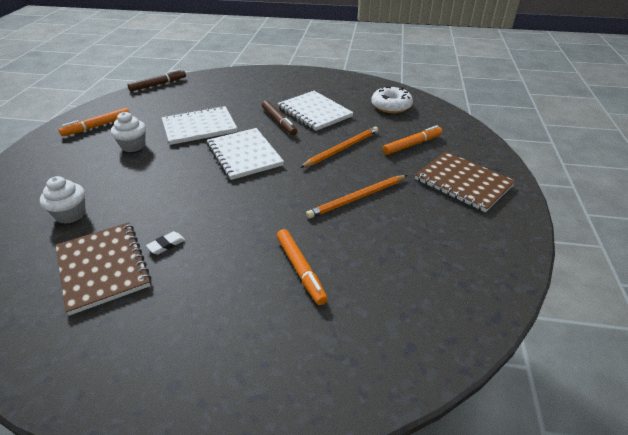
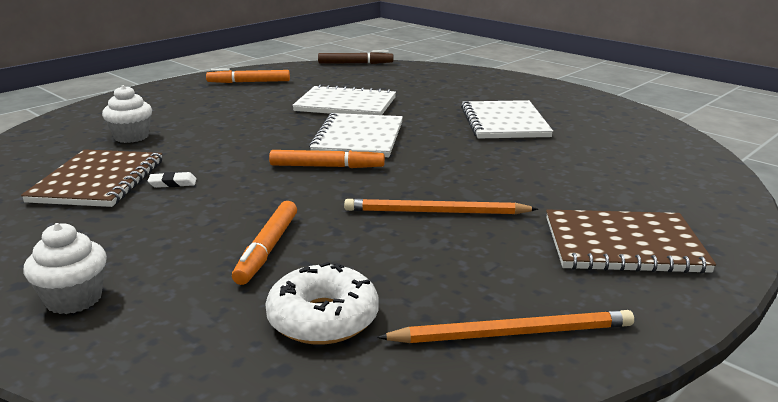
camera: 35 degrees right, 15 degrees down
white cupcake [111,112,146,152] -> white cupcake moved to [24,223,107,314]
brown marker [262,100,297,135] -> none
orange pencil [300,127,378,168] -> orange pencil moved to [377,310,634,343]
white donut [371,86,413,113] -> white donut moved to [265,262,379,344]
orange marker [382,125,442,155] -> orange marker moved to [269,148,385,168]
brown notebook [415,151,515,212] -> brown notebook turned 75 degrees counterclockwise [546,210,716,273]

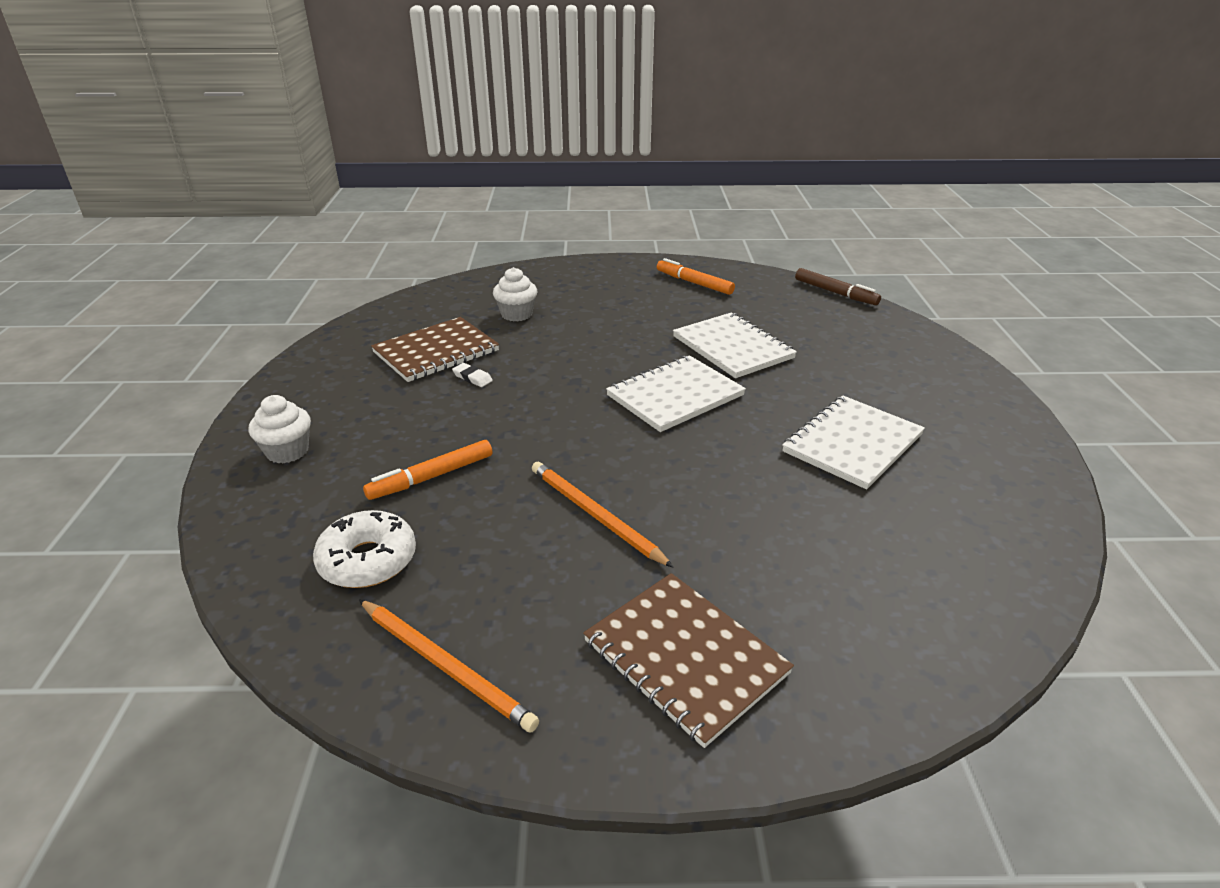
camera: 45 degrees right, 10 degrees up
orange marker [269,148,385,168] -> none

